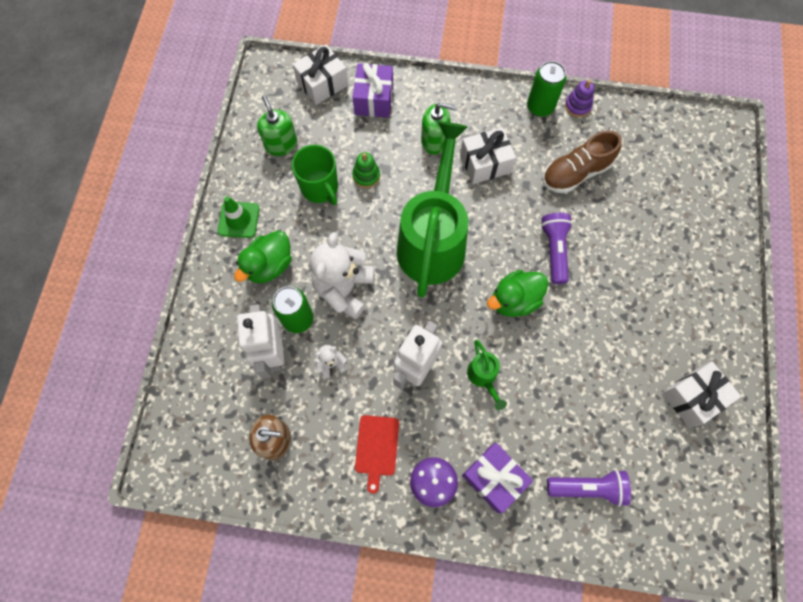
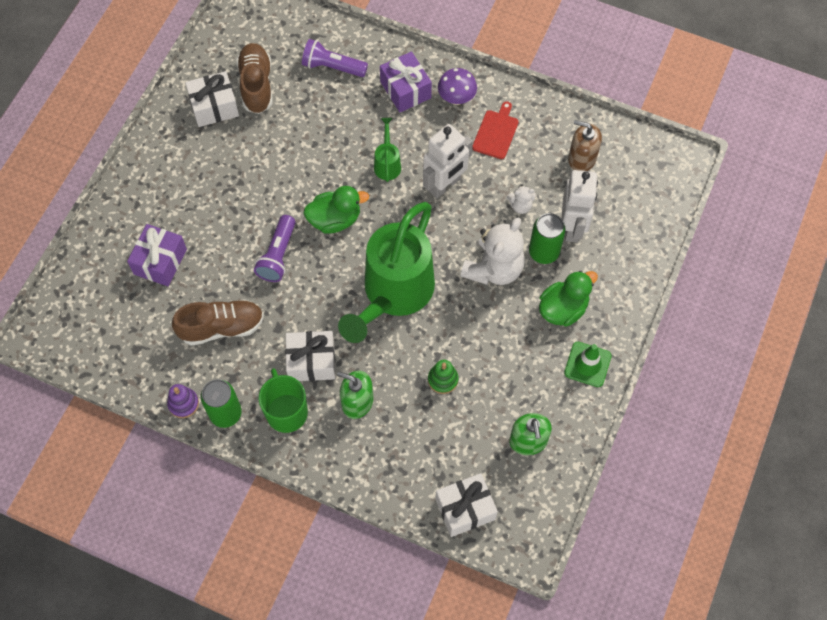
camera: 165 degrees left, 5 degrees down
green mug [292,145,338,205] -> green mug moved to [259,368,308,433]
purple gift [353,63,393,118] -> purple gift moved to [127,224,187,286]
none -> brown shoe [236,43,273,114]

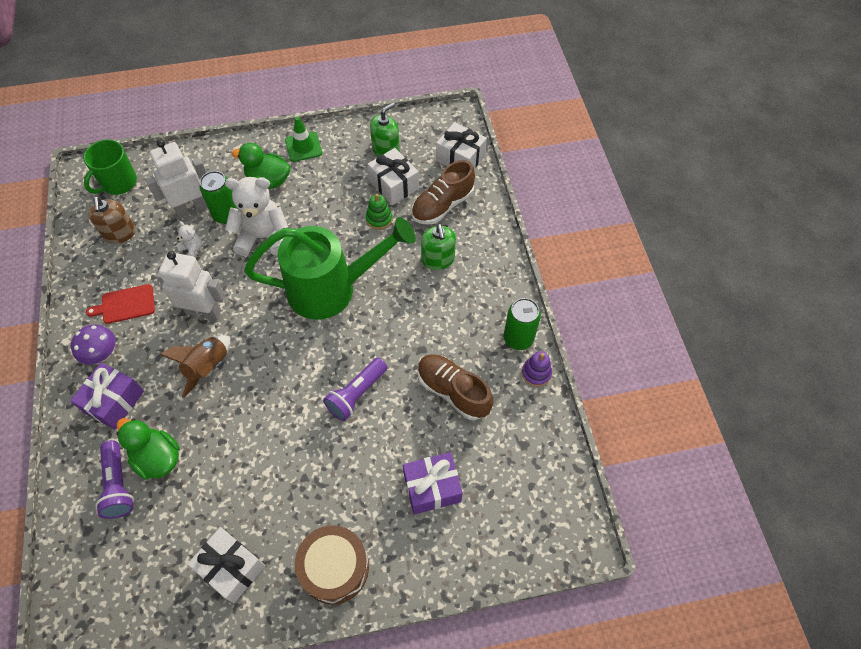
camera: 125 degrees left, 5 degrees down
brown shoe [236,43,273,114] -> brown shoe moved to [411,160,475,225]
purple flashlight [254,215,295,282] -> purple flashlight turned 150 degrees clockwise [323,358,387,421]
green mug [259,368,308,433] -> green mug moved to [83,140,137,195]
white gift [285,331,335,381] -> white gift moved to [368,148,419,205]
green duck [303,186,369,234] -> green duck moved to [116,418,180,479]
green watering can [374,118,401,182] -> brown rocket [159,335,230,398]
none -> brown drum [295,525,369,605]

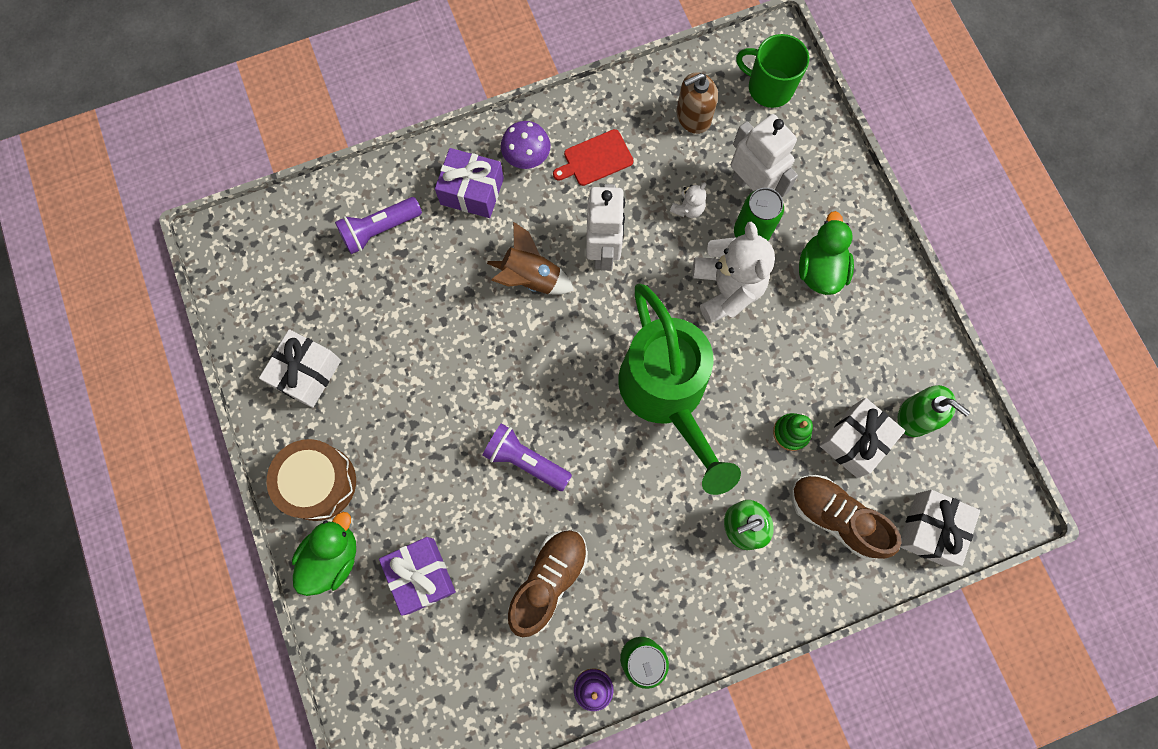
camera: 80 degrees right, 15 degrees up
red cutting board [86,284,155,324] -> red cutting board turned 90 degrees counterclockwise [553,129,634,186]
green duck [116,418,180,479] -> green duck moved to [292,512,356,596]
green traffic cone [285,117,322,162] -> none

